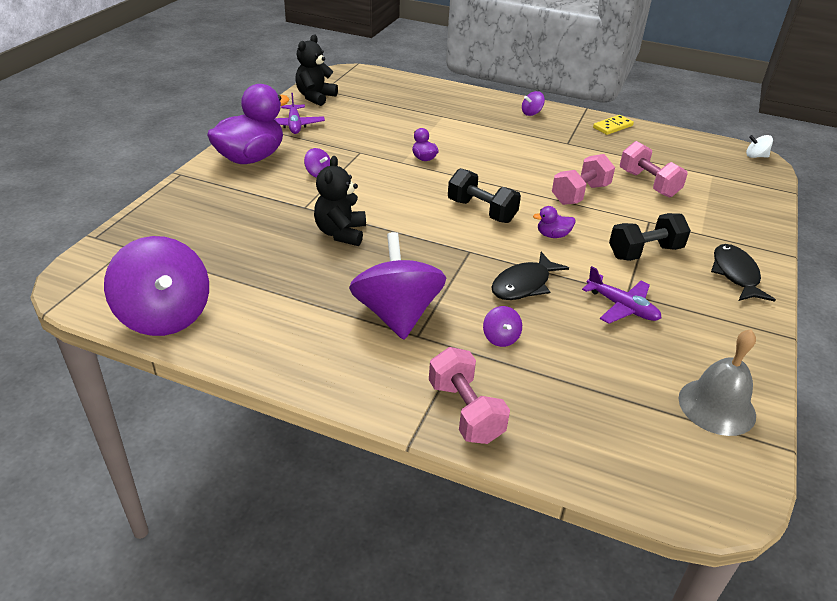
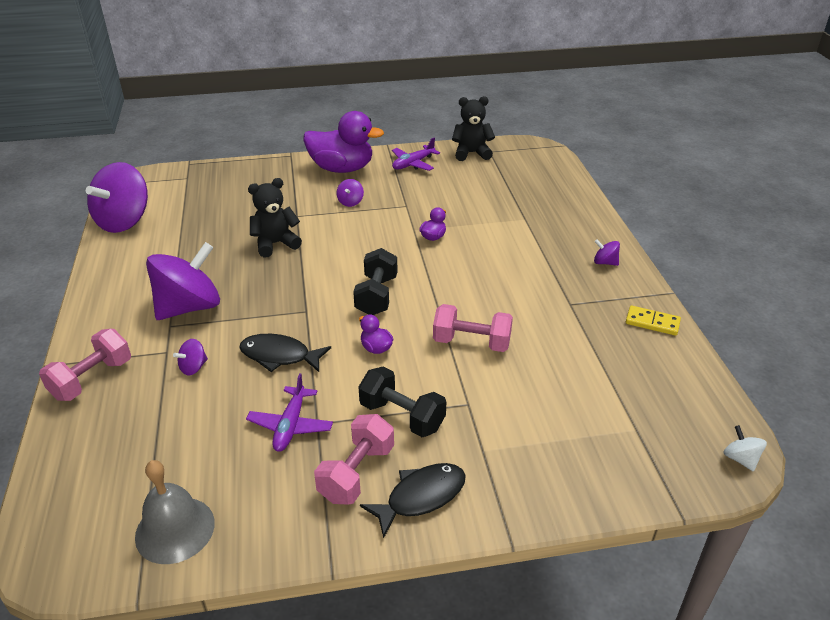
camera: 60 degrees right, 0 degrees up
pink dumbbell [620,141,688,198] -> pink dumbbell moved to [314,414,394,505]

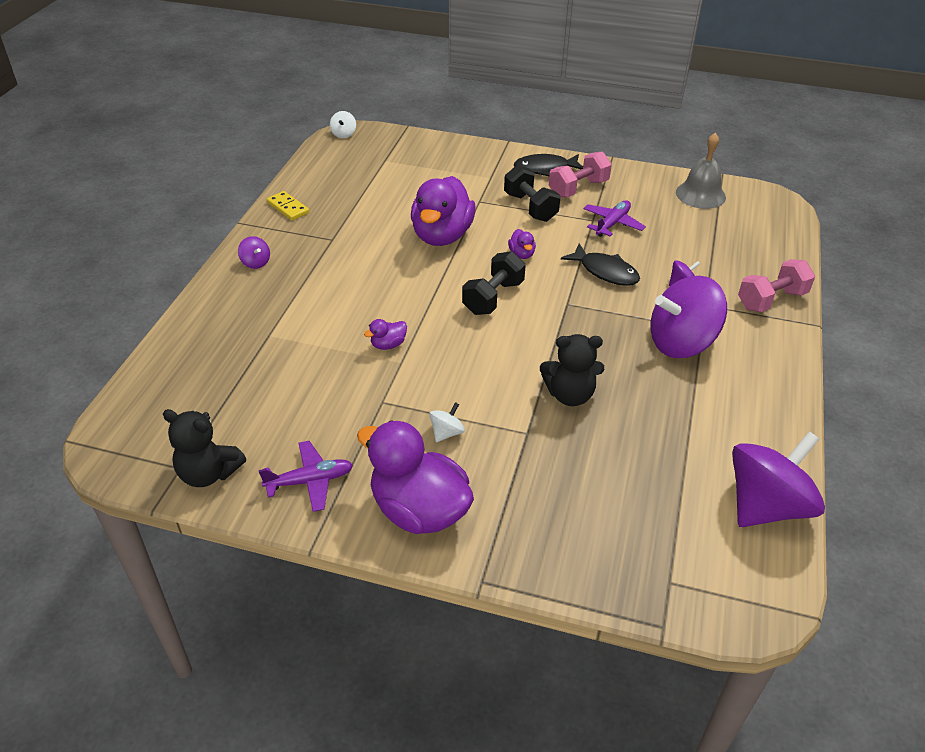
camera: 155 degrees left, 5 degrees up
purple spinning top [337,179,364,207] -> white spinning top [429,402,465,442]
pink dumbbell [433,304,513,352] -> purple duck [411,176,476,246]

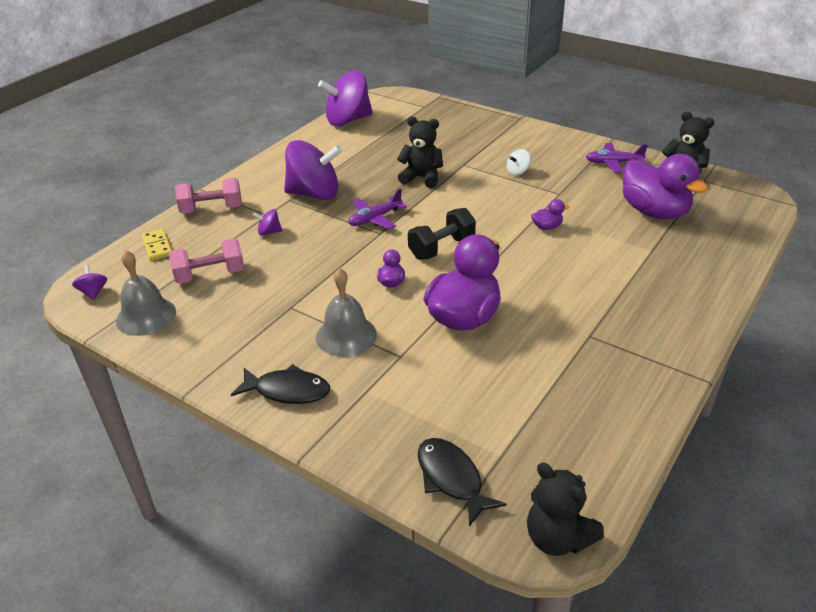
camera: 160 degrees left, 5 degrees down
purple spinning top [238,236,270,269] -> purple spinning top moved to [72,265,107,300]
yellow domino [267,191,309,221] -> yellow domino moved to [141,229,172,261]
white spinning top [330,111,356,138] -> black teddy bear [527,463,604,556]
purple duck [357,420,474,534] -> purple duck moved to [622,154,708,219]
black dumbbell [504,165,561,222] -> grey bell [316,268,377,357]
pink dumbbell [549,151,612,198] -> pink dumbbell moved to [169,238,245,284]
black fish [561,244,640,286] -> black fish moved to [418,438,506,526]
purple plane [583,200,646,237] -> purple plane moved to [349,188,407,229]

